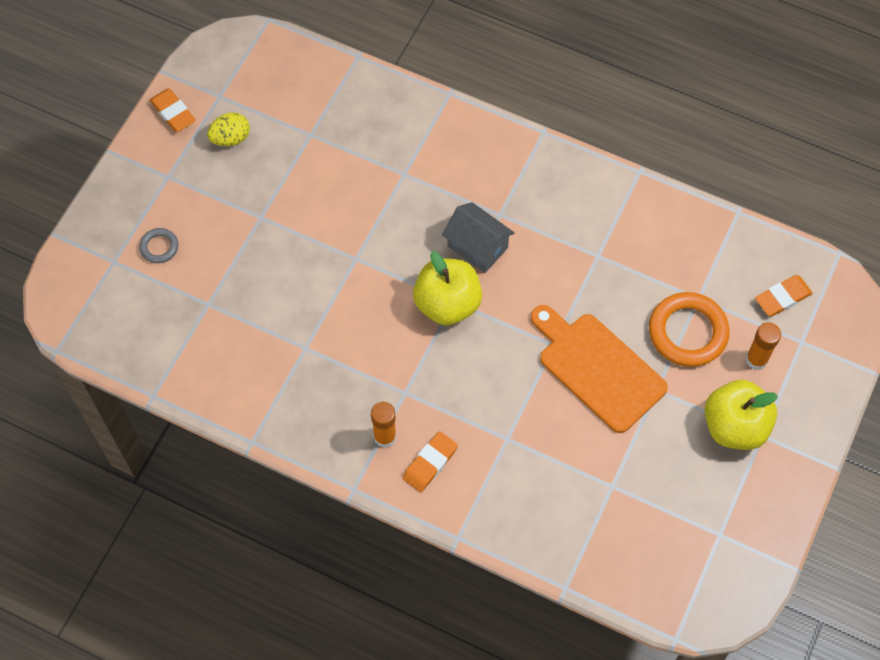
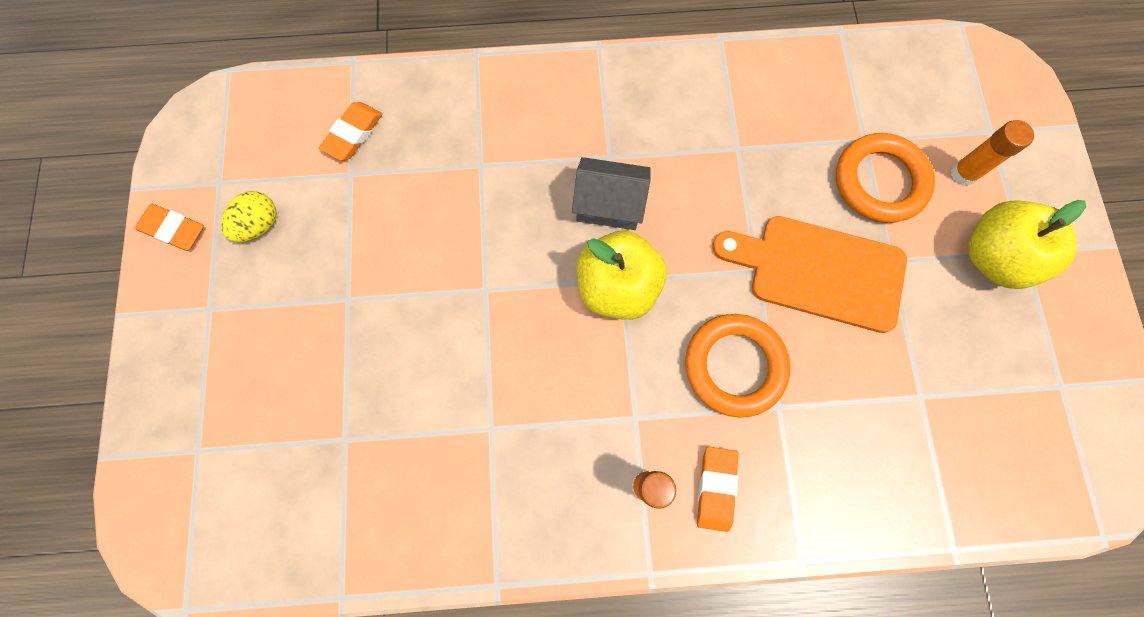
camera: 30 degrees left, 10 degrees up
grey ring [139,228,178,263] -> none
orange eraser [755,275,813,316] -> orange eraser moved to [319,102,382,161]
none -> orange ring [685,314,791,418]

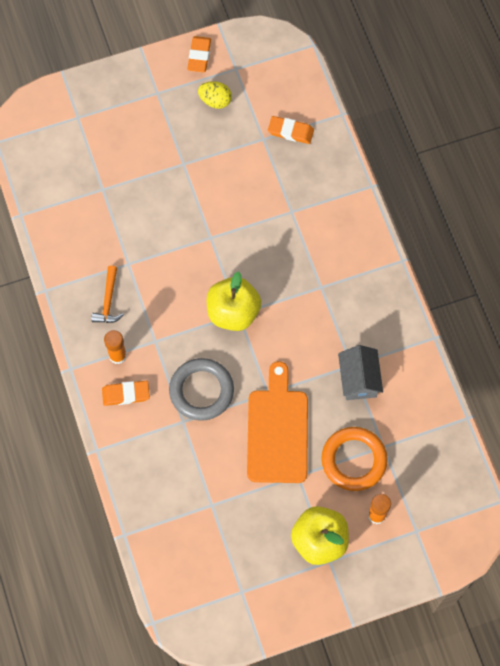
camera: 75 degrees right, 5 degrees down
grey house [572,157,650,230] -> grey house moved to [338,345,383,400]
orange ring [685,314,791,418] -> grey ring [169,358,234,421]
none -> orange hammer [91,266,124,323]

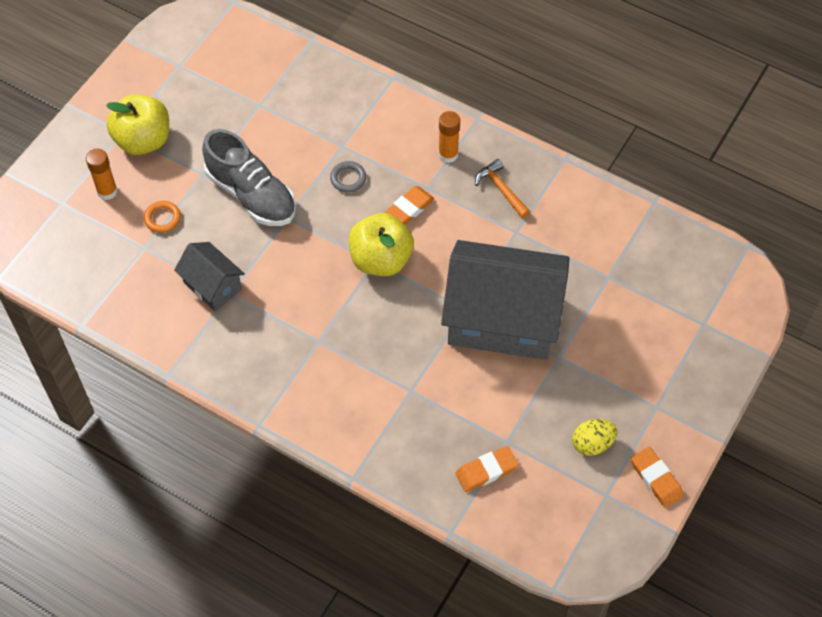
camera: 140 degrees right, 10 degrees down
orange eraser [102,381,150,406] -> orange eraser moved to [384,186,434,225]
grey ring [169,358,234,421] -> grey ring [330,161,366,192], size x0.50
orange cutting board [247,361,308,483] -> grey shoe [202,129,296,226]
orange ring [321,427,388,491] -> orange ring [144,201,181,233], size x0.50
none -> grey house [441,240,569,360]

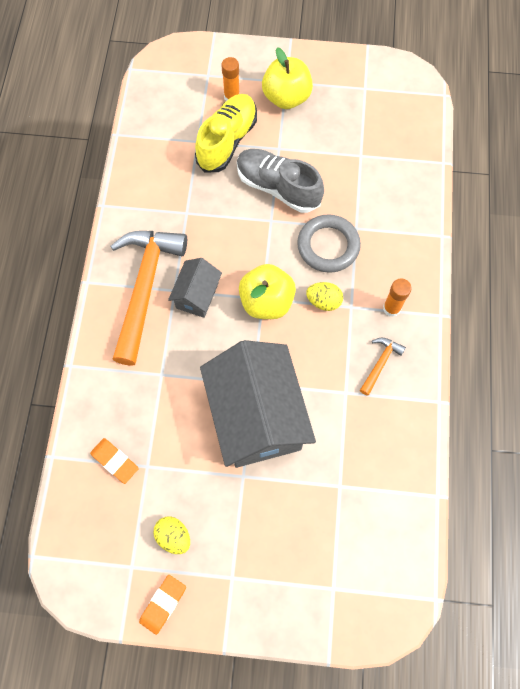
camera: 65 degrees right, 10 degrees up
orange ring [144,201,181,233] -> yellow shoe [195,94,257,172]
grey house [174,242,245,311] -> grey house moved to [168,258,222,318]
grey shoe [202,129,296,226] -> grey shoe turned 105 degrees clockwise [237,149,324,213]
grey ring [330,161,366,192] -> grey ring [297,215,361,273], size x2.01
orange eraser [384,186,434,225] -> yellow egg [306,282,343,311]
none -> orange hammer [110,231,187,366]

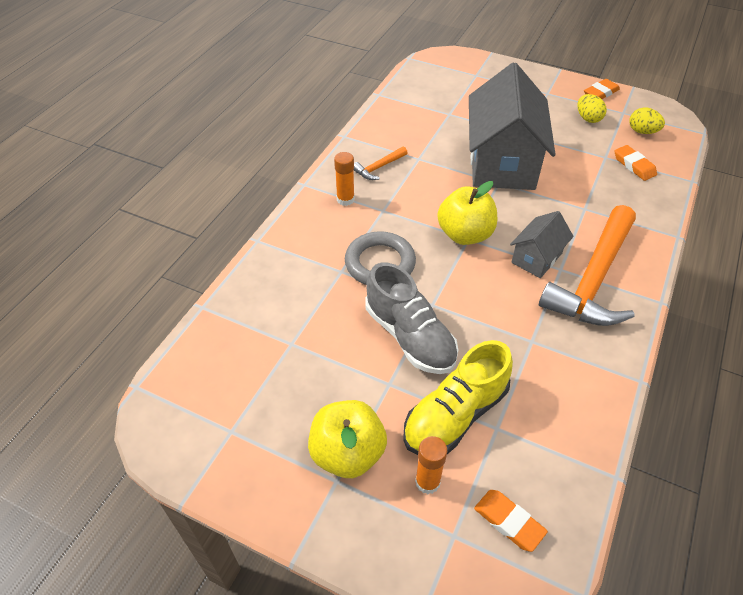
camera: 160 degrees left, 20 degrees down
yellow egg [306,282,343,311] -> yellow egg moved to [629,108,665,134]
none -> orange eraser [474,490,548,552]

